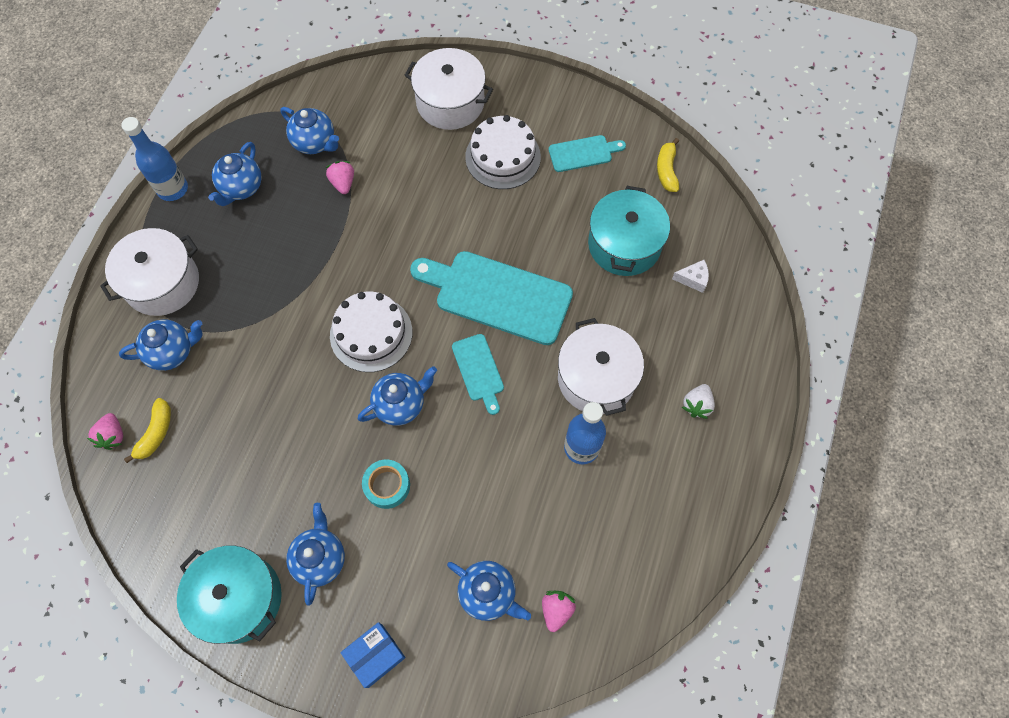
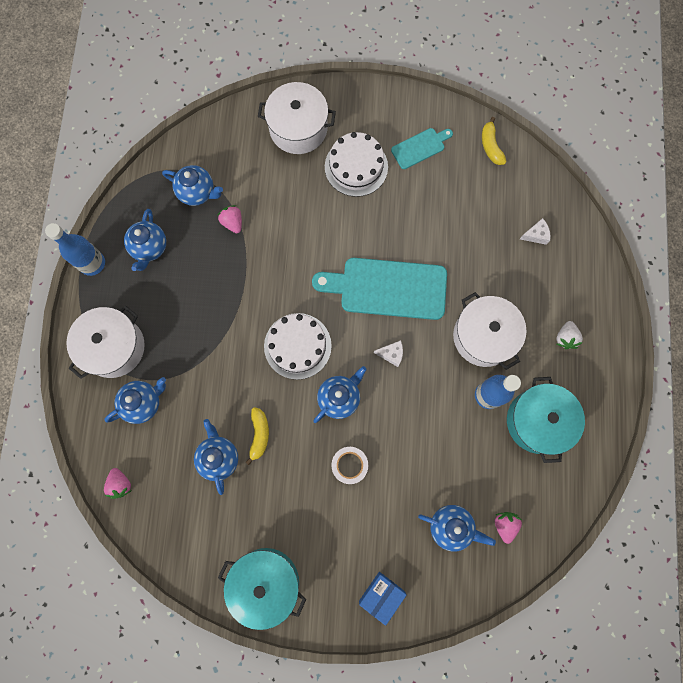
camera: 15 degrees left, 10 degrees up
yellow banana [124,398,171,463] -> yellow banana moved to [246,407,269,465]
blue teapot [286,503,345,606] -> blue teapot moved to [194,419,238,495]
turquoise tape [362,460,410,509] -> white tape [331,447,368,484]
turquoise cutting board [452,334,504,415] -> white cheese [374,340,403,367]
turquoise pot [588,186,670,276] -> turquoise pot moved to [507,377,585,463]

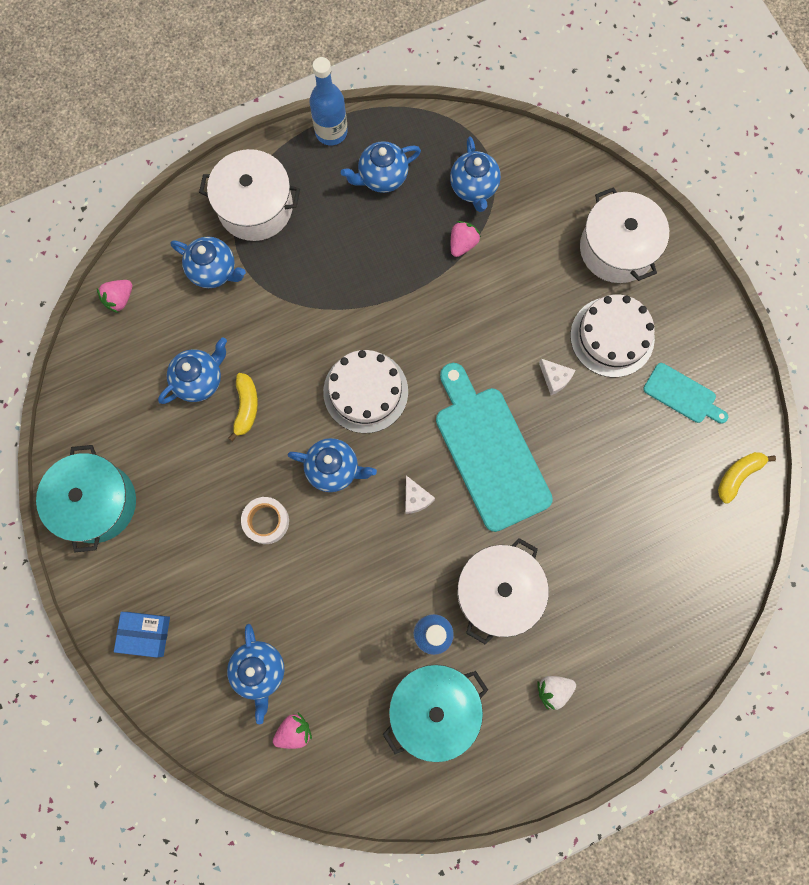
camera: 60 degrees right, 0 degrees up
yellow banana [246,407,269,465] -> yellow banana turned 60 degrees counterclockwise [229,373,258,442]
white cheese [520,218,551,245] -> white cheese moved to [539,358,575,395]

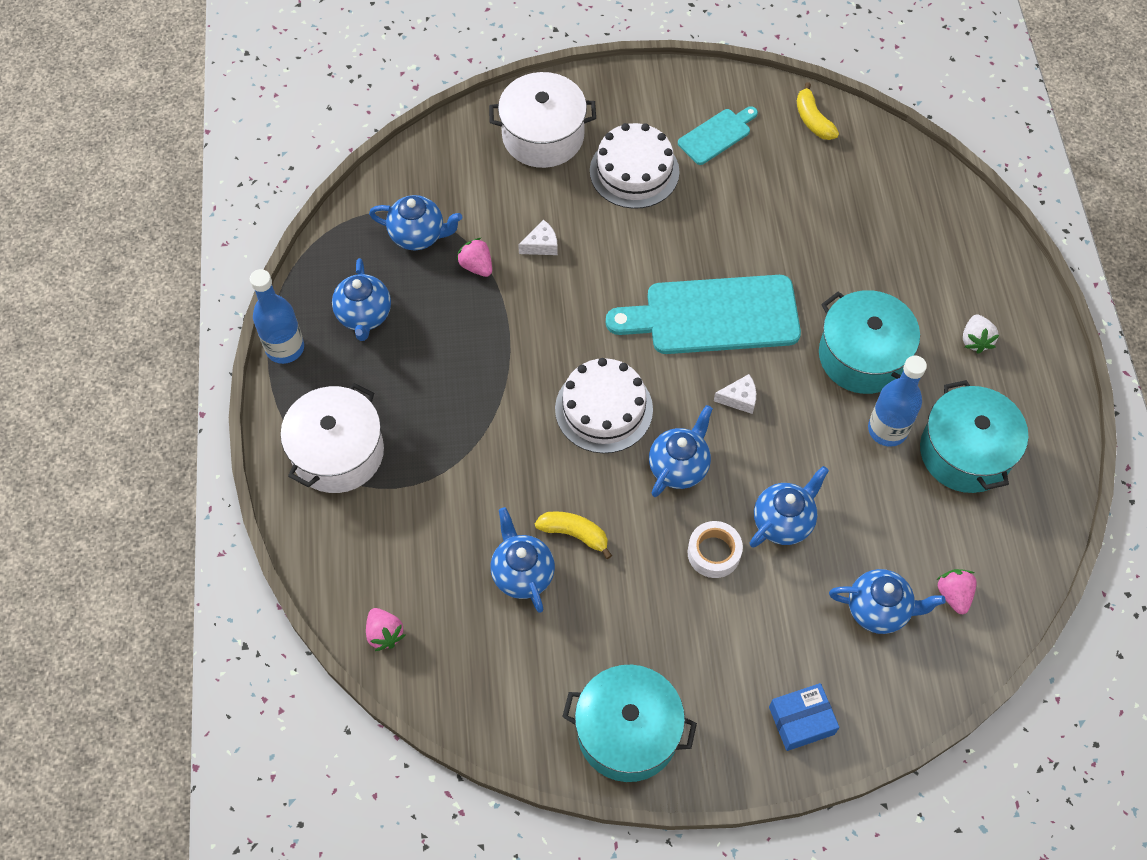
camera: 70 degrees left, 15 degrees down
blue box [114,612,170,658] -> blue box turned 45 degrees clockwise [769,683,839,751]
blue teapot [171,237,246,288] -> blue teapot moved to [750,466,829,548]
white pot [457,538,549,645] -> turquoise pot [819,290,920,394]
white cheese [539,358,575,395] -> white cheese moved to [518,220,558,255]

